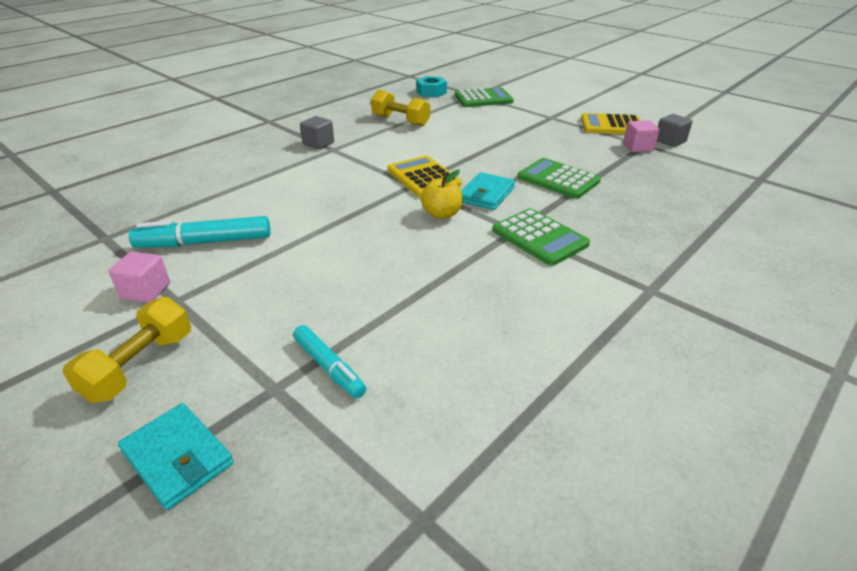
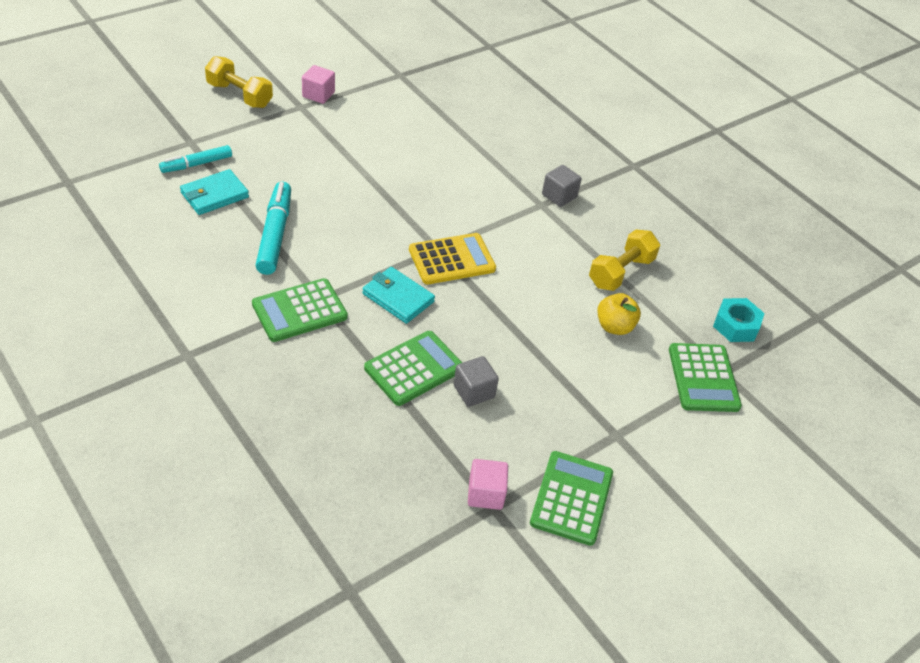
camera: 95 degrees right, 10 degrees up
turquoise wallet [118,403,234,510] -> turquoise wallet moved to [180,169,249,215]
turquoise marker [128,216,271,248] -> turquoise marker moved to [255,182,291,275]
yellow apple [421,170,462,219] -> yellow apple moved to [597,293,641,335]
yellow calculator [581,113,641,134] -> green calculator [530,451,613,546]
grey cube [657,114,693,147] -> grey cube moved to [453,356,499,407]

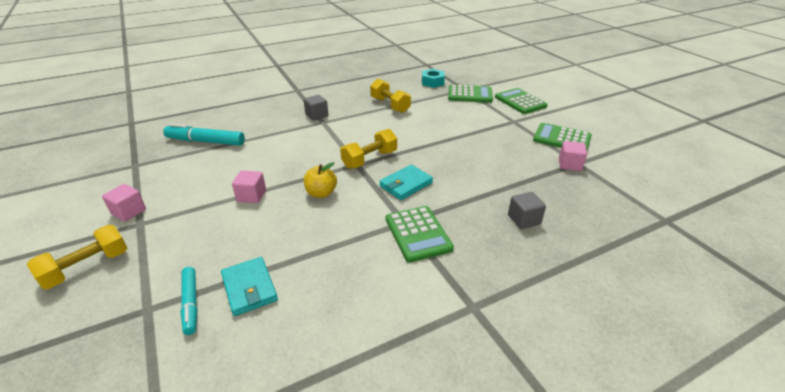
camera: 75 degrees left, 10 degrees down
turquoise marker [255,182,291,275] -> turquoise marker moved to [163,123,245,146]
green calculator [364,331,462,406] -> green calculator moved to [495,88,548,114]
yellow calculator [409,233,496,285] -> yellow dumbbell [340,129,397,169]
grey cube [453,356,499,407] -> grey cube moved to [508,192,546,229]
yellow apple [597,293,641,335] -> yellow apple moved to [304,162,337,198]
none -> pink cube [232,170,266,203]

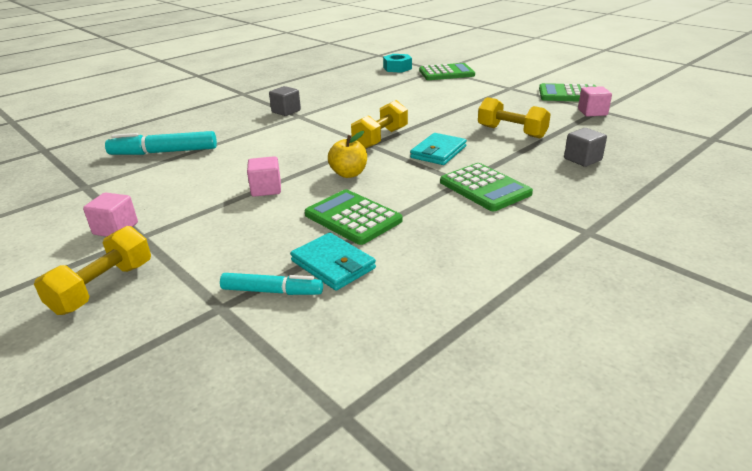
camera: 15 degrees left, 5 degrees down
turquoise marker [181,267,198,335] -> turquoise marker turned 45 degrees counterclockwise [220,273,323,295]
yellow dumbbell [370,79,411,113] -> yellow dumbbell moved to [478,97,551,138]
green calculator [495,88,548,114] -> green calculator moved to [304,189,403,245]

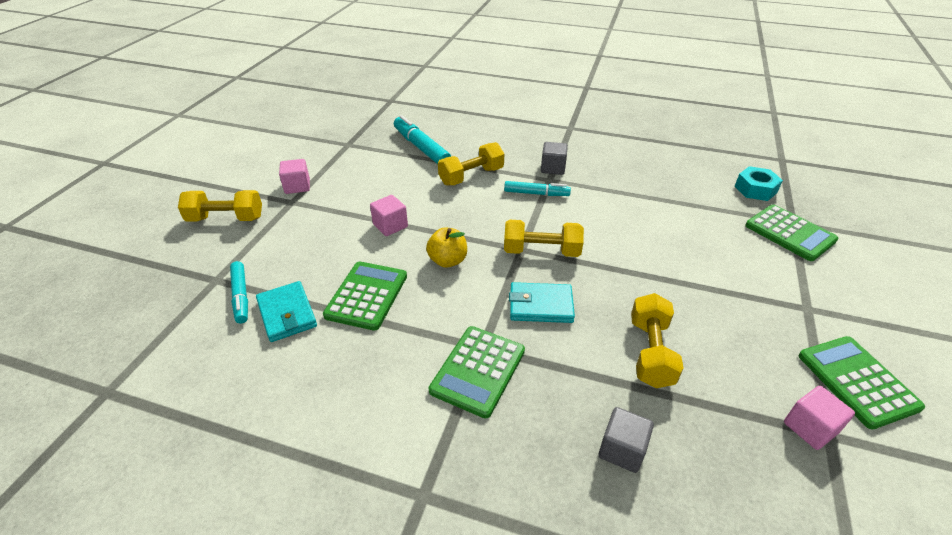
camera: 60 degrees right, 10 degrees up
turquoise wallet [290,232,376,290] -> turquoise wallet turned 45 degrees counterclockwise [256,281,317,342]
none -> yellow dumbbell [438,142,504,186]
none -> turquoise marker [504,181,571,196]

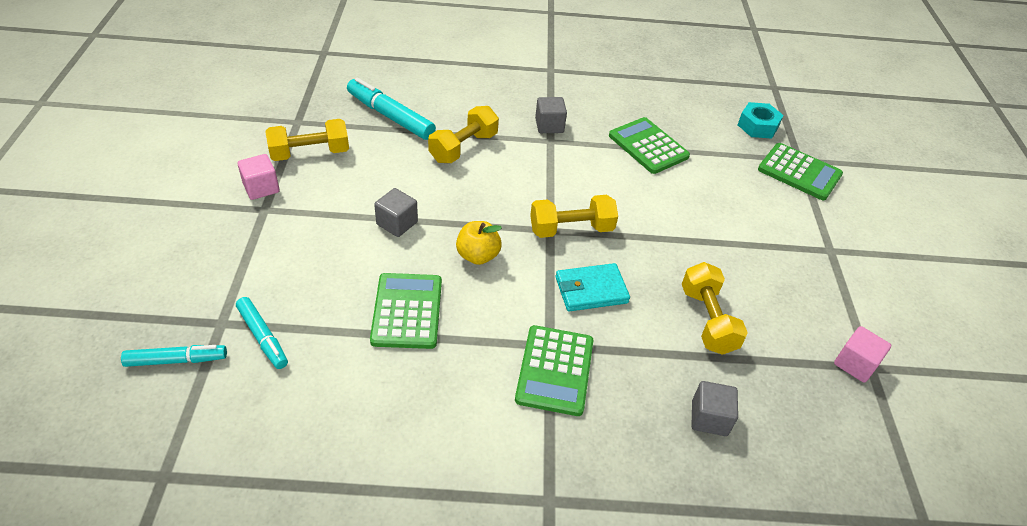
camera: 20 degrees left, 5 degrees up
yellow dumbbell [178,190,262,222] -> yellow dumbbell moved to [266,119,349,161]
turquoise wallet [256,281,317,342] -> none
pink cube [370,195,408,236] -> grey cube [374,188,418,237]
turquoise marker [504,181,571,196] -> turquoise marker moved to [121,345,227,367]
green calculator [798,336,925,430] -> green calculator moved to [609,117,690,174]

